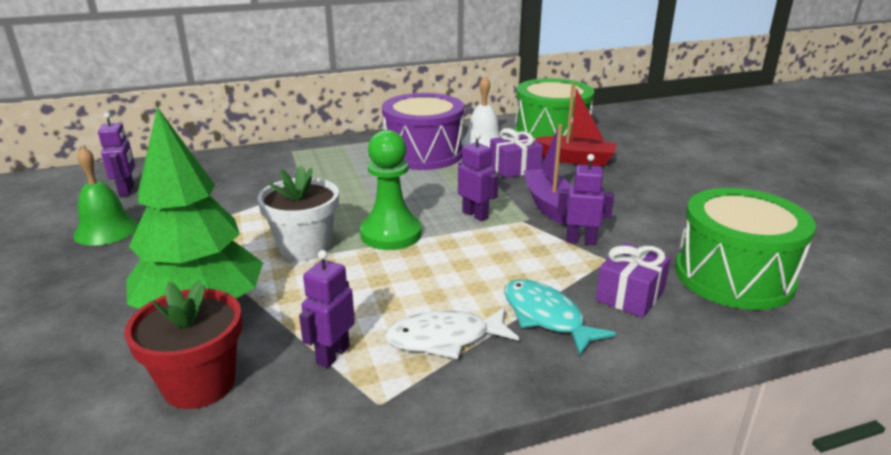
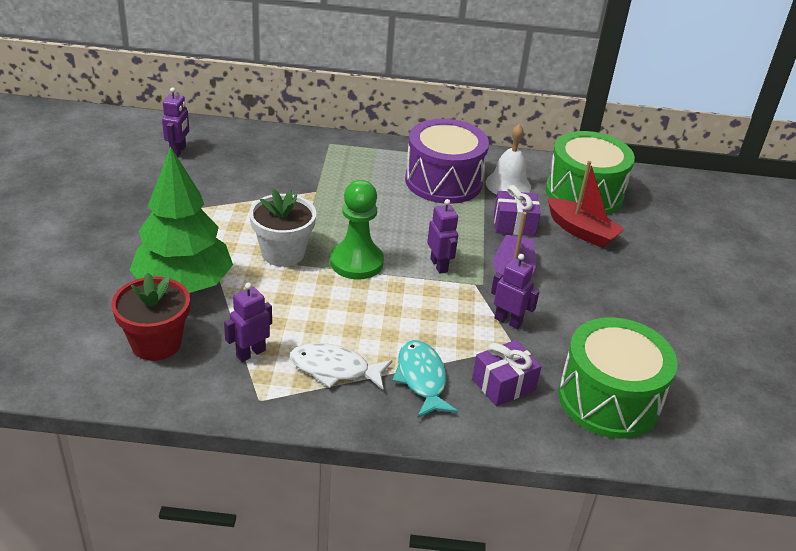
camera: 20 degrees right, 10 degrees up
green bell [73,146,138,246] -> none

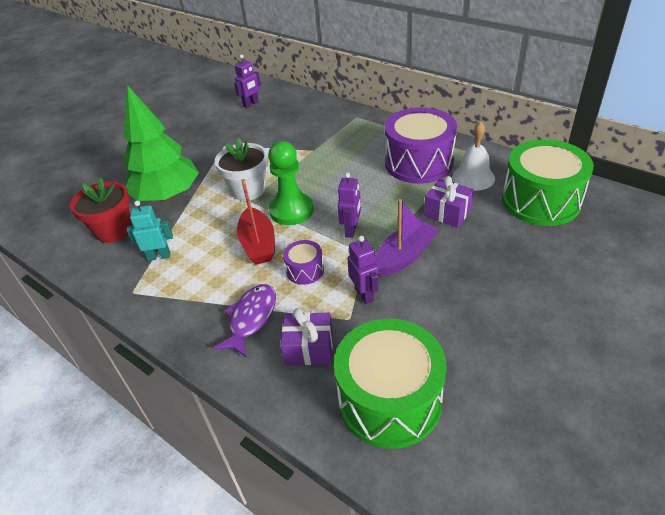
camera: 40 degrees right, 5 degrees up
purple robot [224,283,272,362] -> turquoise robot [126,201,173,261]
white fish [290,343,392,390] -> none
turquoise fish [392,340,458,418] -> purple fish [213,284,276,358]
red boat [548,161,624,248] -> red boat moved to [237,179,275,265]
none -> purple drum [283,240,324,285]

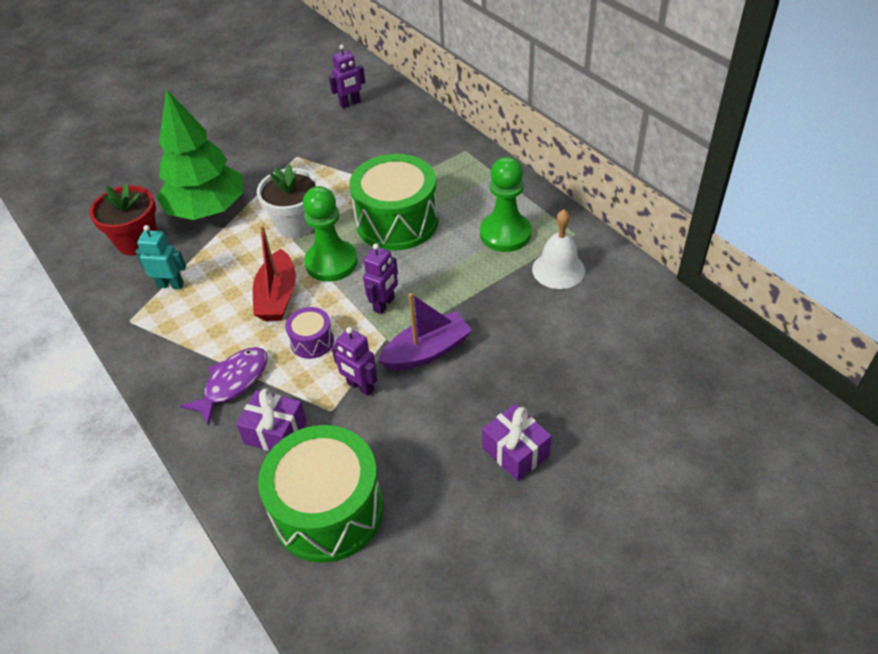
camera: 15 degrees right, 5 degrees up
purple robot [347,236,379,304] -> purple robot turned 135 degrees clockwise [331,327,377,396]
purple drum [385,107,457,184] -> green pawn [480,157,531,252]
purple gift [424,176,474,227] -> purple gift moved to [482,404,552,481]
green drum [502,139,594,226] -> green drum moved to [349,154,439,251]

